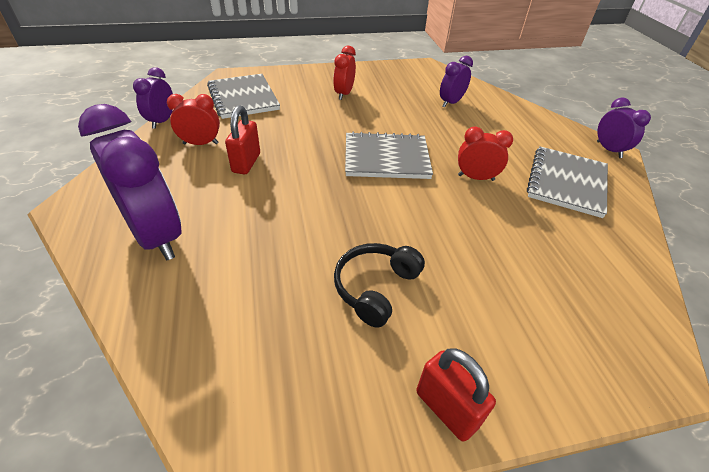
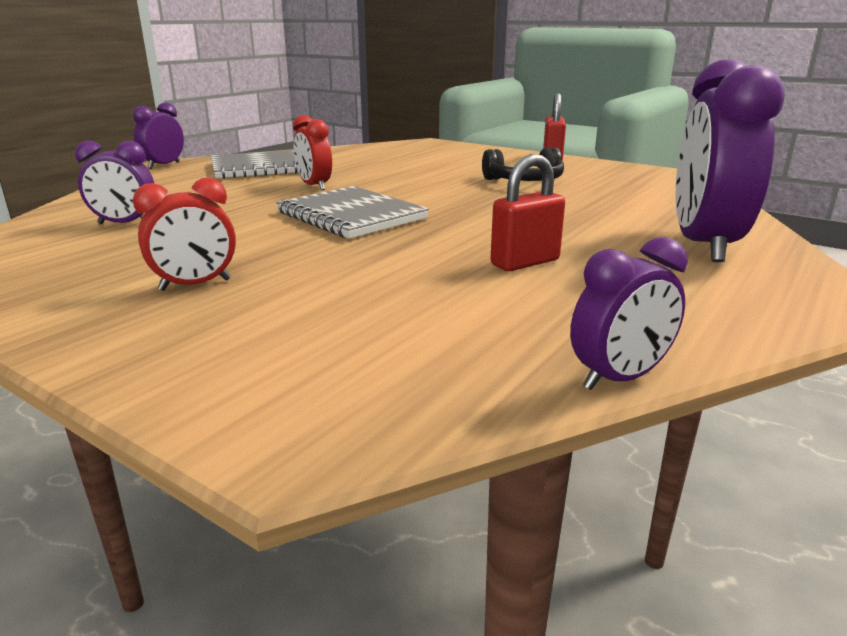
camera: 130 degrees left, 20 degrees down
red clock [167,94,220,145] -> none
grey notebook [207,74,280,119] -> none

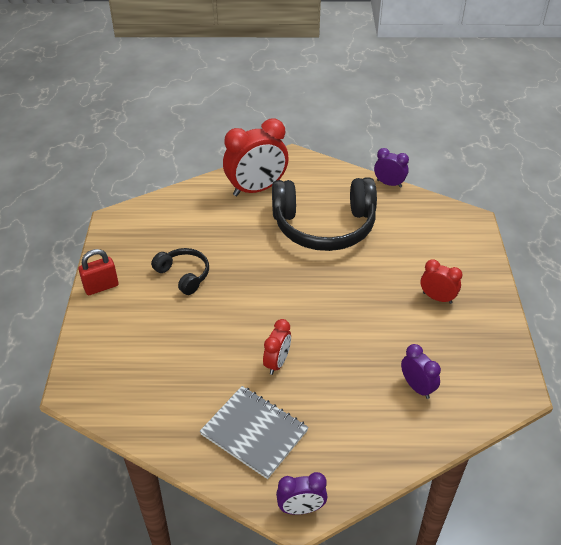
camera: 125 degrees left, 20 degrees up
grey notebook [276,186,429,239] -> none
red padlock [490,154,565,271] -> black headphones [272,178,377,251]
purple clock [676,59,785,262] -> red clock [223,119,289,196]

